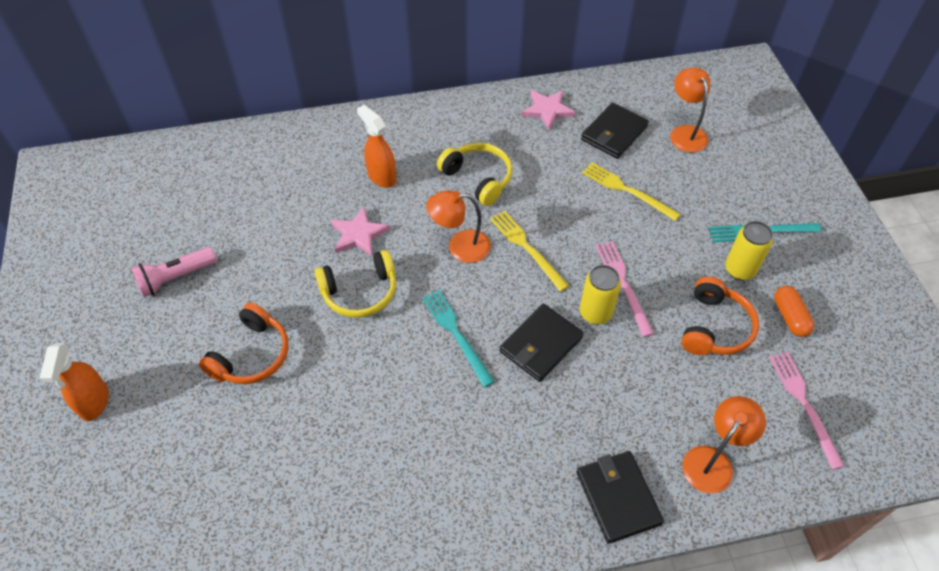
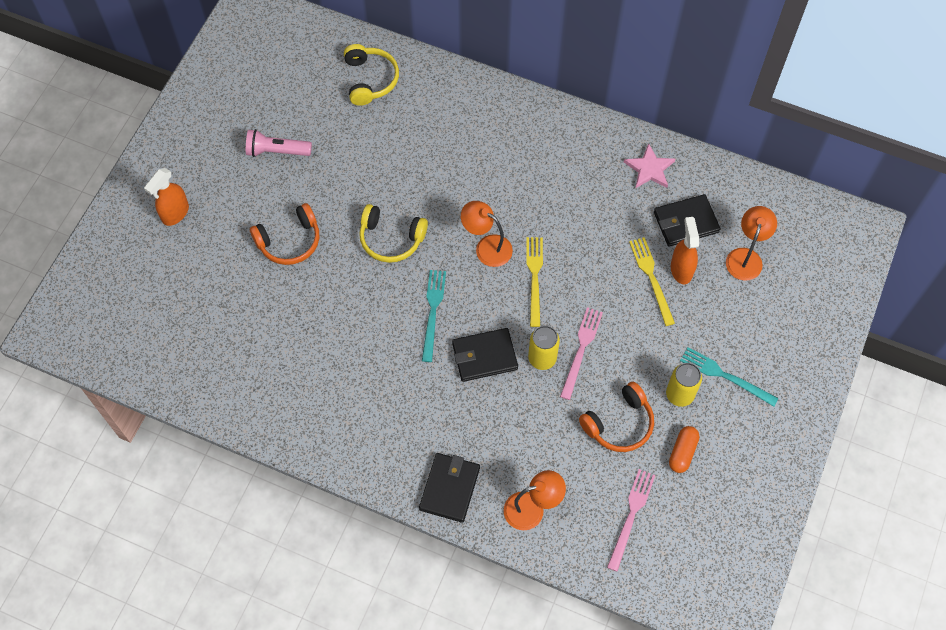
camera: 35 degrees right, 10 degrees up
pink star [331,207,390,256] -> none
orange spray bottle [357,105,397,188] -> orange spray bottle moved to [671,217,699,284]
yellow headphones [437,143,513,206] -> yellow headphones moved to [344,44,399,106]

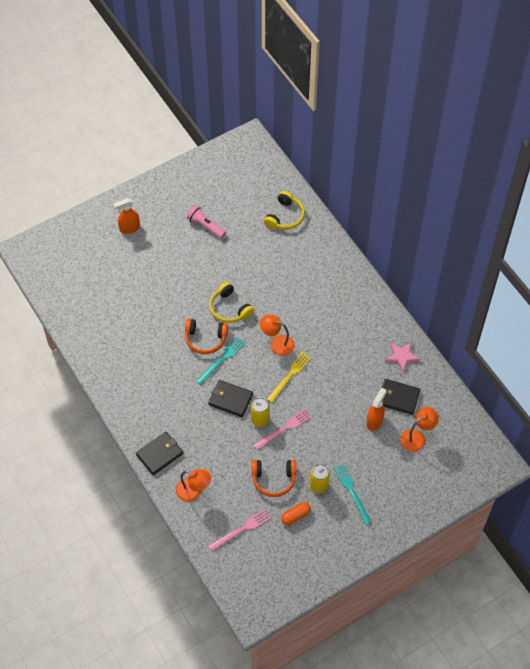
camera: 35 degrees right, 5 degrees down
orange headphones [250,203,319,265] -> orange headphones moved to [185,319,228,354]
orange lamp [461,201,513,267] -> orange lamp turned 45 degrees counterclockwise [260,315,294,356]
yellow fork [629,237,675,326] -> none

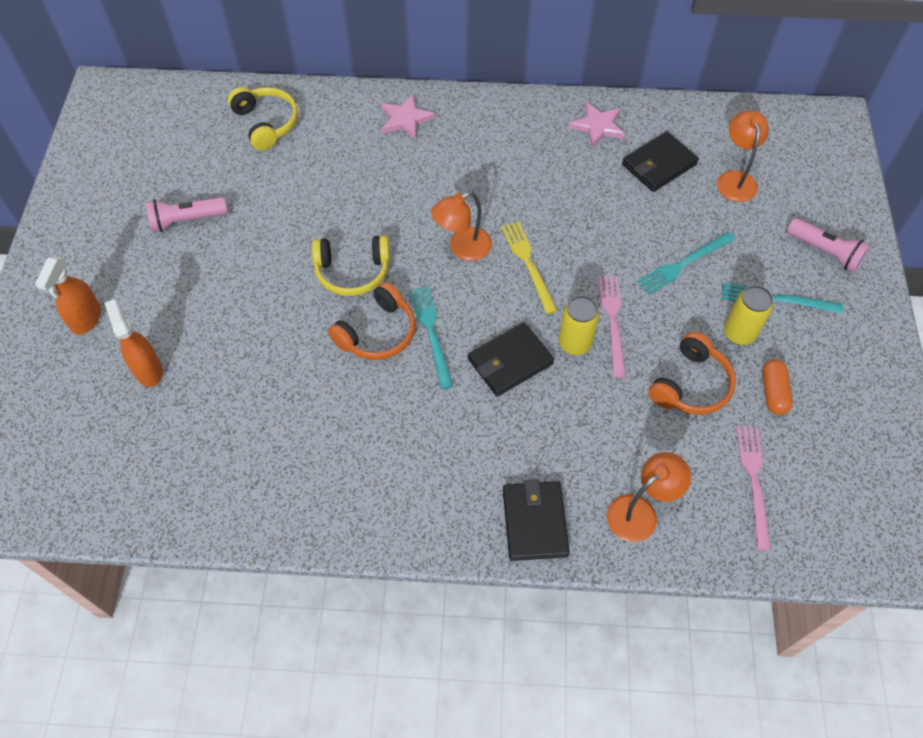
camera: 55 degrees left, 0 degrees up
orange spray bottle [366,388,387,431] -> orange spray bottle moved to [105,299,163,387]
none -> pink star [381,95,435,140]
none -> turquoise fork [637,232,736,295]
none -> pink flashlight [787,218,871,273]

